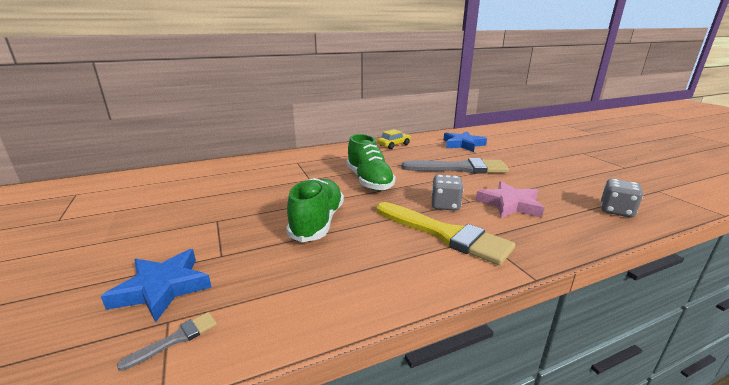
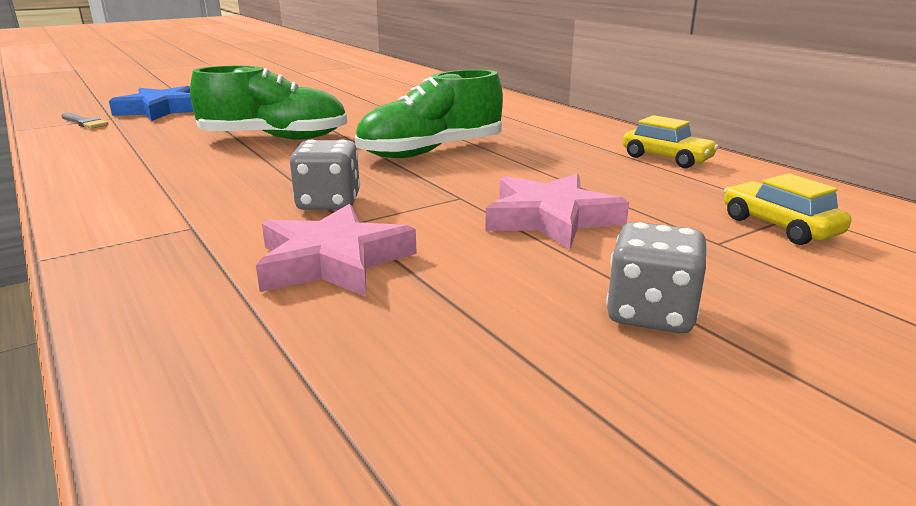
camera: 80 degrees right, 0 degrees up
yellow brush [377,202,515,265] -> none
grey brush [402,158,509,174] -> pink star [485,174,629,250]
blue star [443,131,487,152] -> yellow car [724,173,851,245]
grey dice [601,179,643,218] -> grey dice moved to [606,222,708,333]

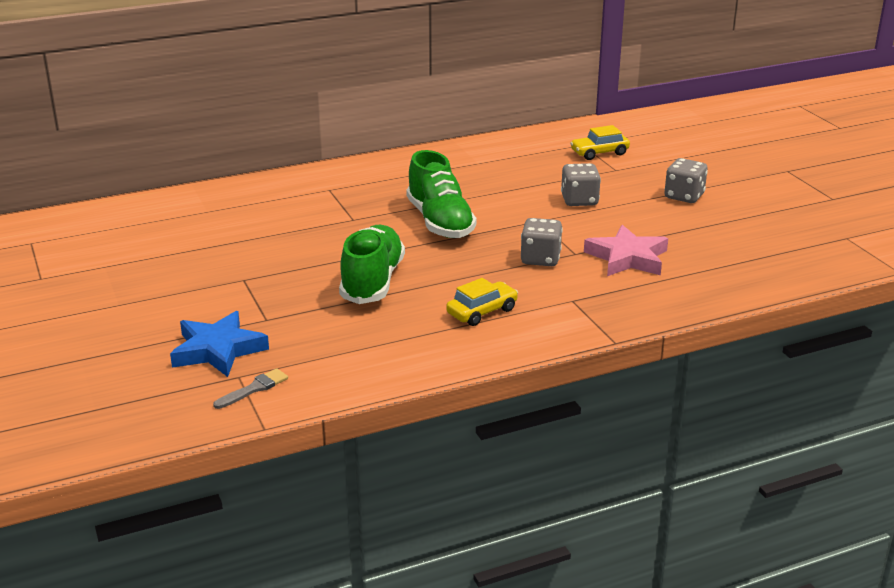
camera: 80 degrees left, 5 degrees up
pink star [485,174,629,250] -> grey dice [561,163,601,206]
yellow car [623,115,719,168] -> yellow car moved to [446,278,518,326]

